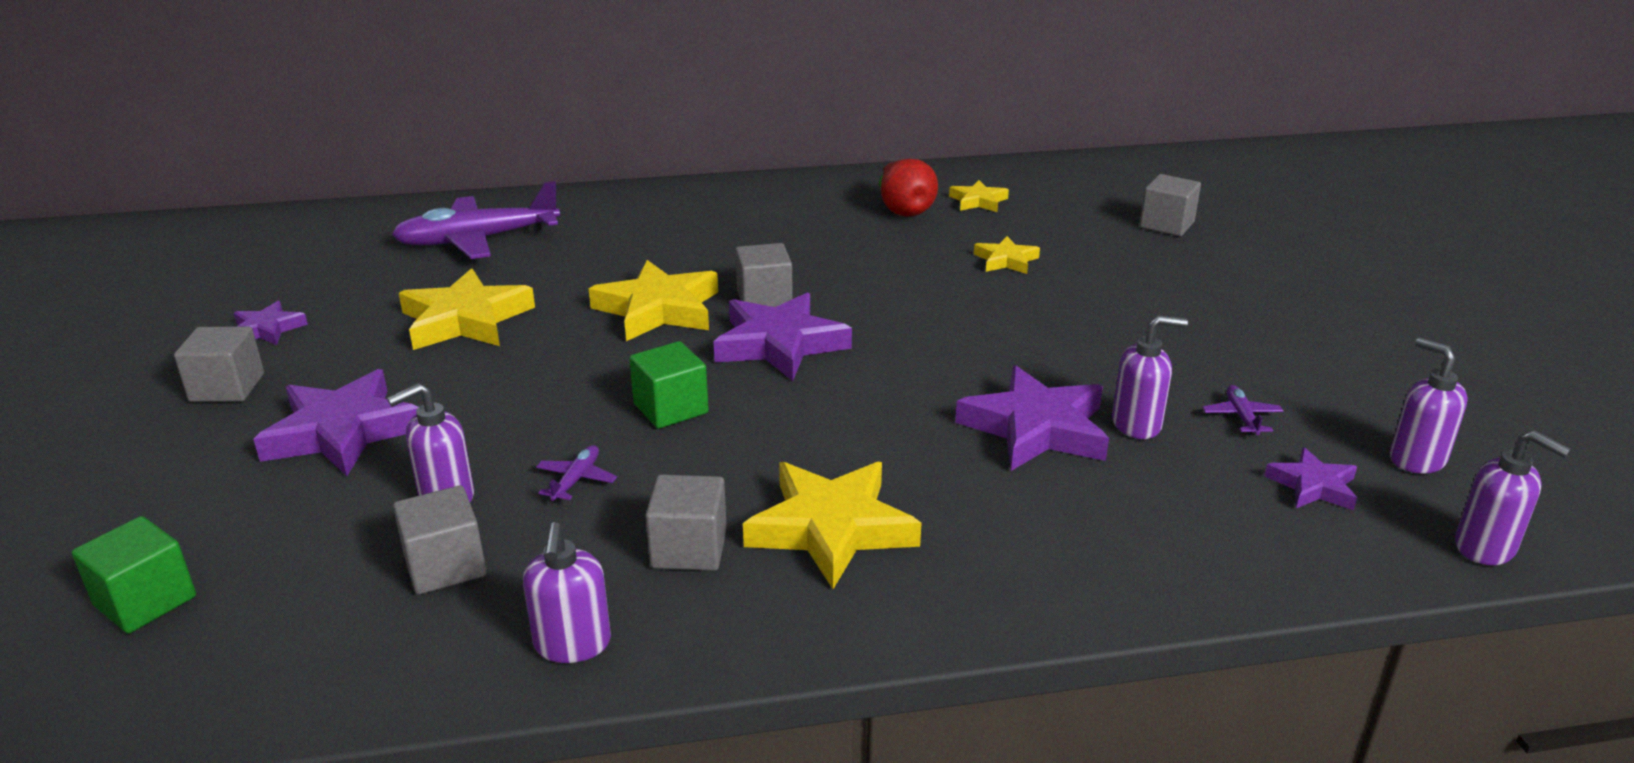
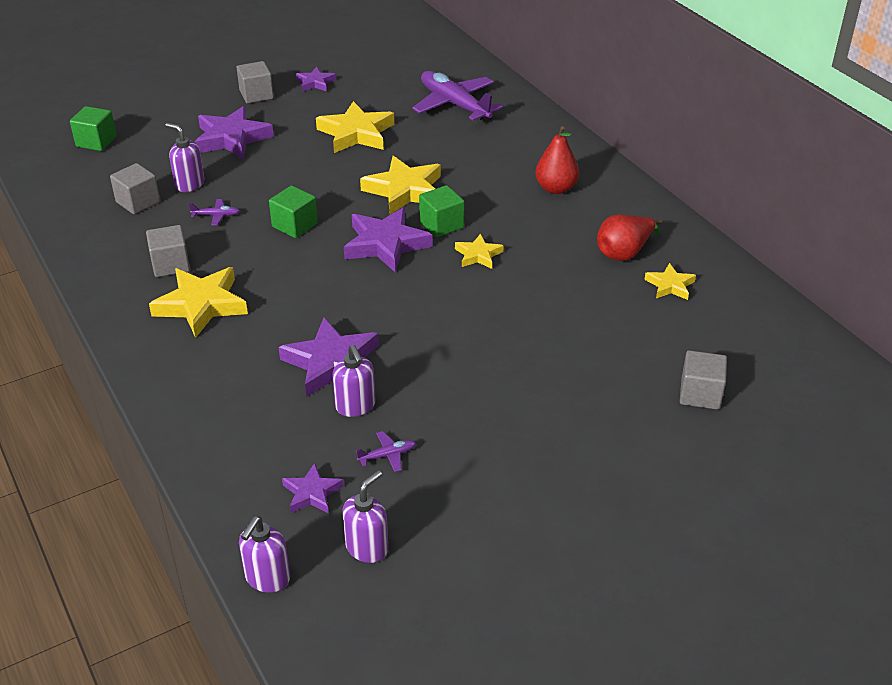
camera: 70 degrees right, 10 degrees up
purple soap dispenser [523,522,611,663] -> none
grey cube [735,243,793,307] -> green cube [419,185,464,237]
yellow star [974,236,1040,274] -> yellow star moved to [455,234,504,269]
none -> red pear [535,126,579,194]

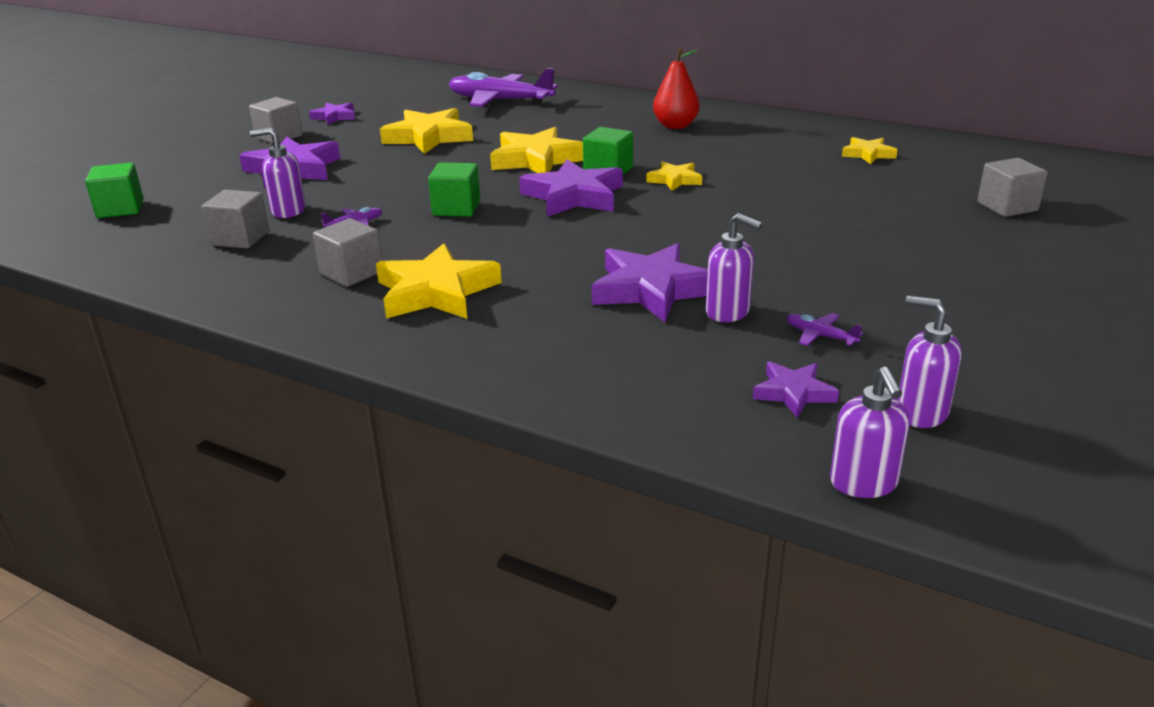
camera: 30 degrees left, 10 degrees down
purple soap dispenser [342,470,388,563] -> purple soap dispenser turned 60 degrees counterclockwise [897,296,962,428]
purple plane [356,431,416,472] -> purple plane turned 90 degrees counterclockwise [786,313,863,346]
red pear [597,214,662,261] -> none

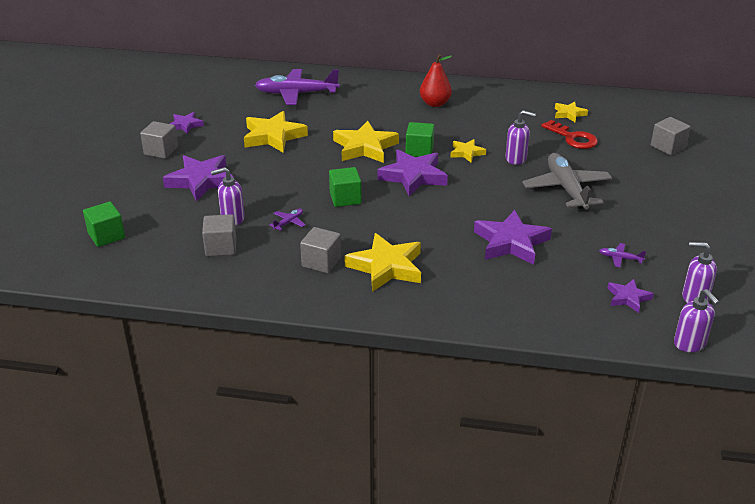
camera: 20 degrees left, 5 degrees up
purple soap dispenser [706,213,763,322] -> purple soap dispenser moved to [505,110,536,165]
none -> grey plane [522,153,612,210]
none -> red key [541,120,598,149]

